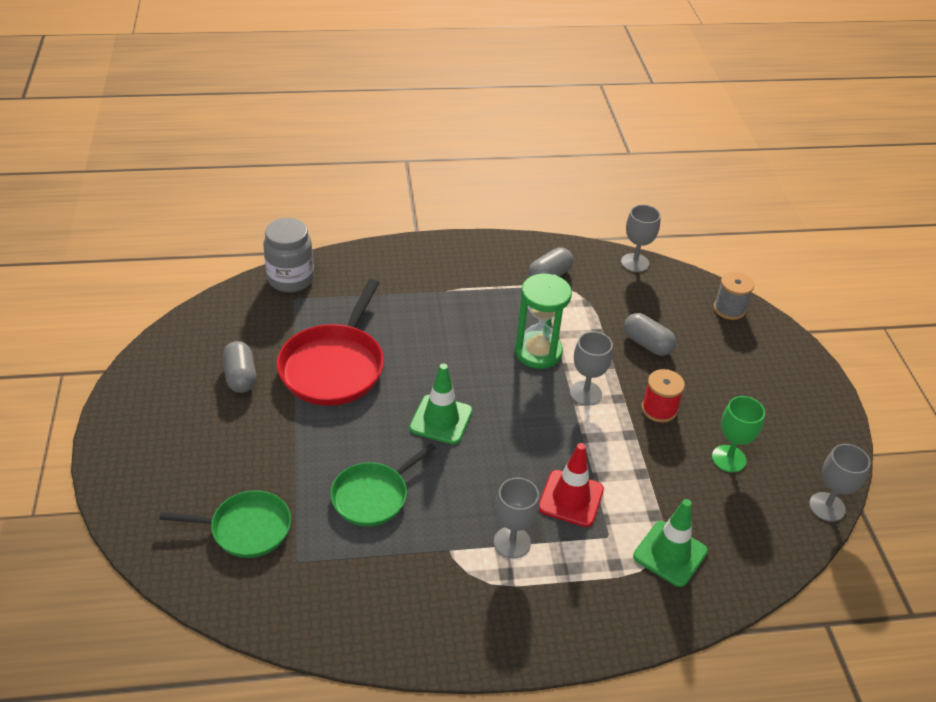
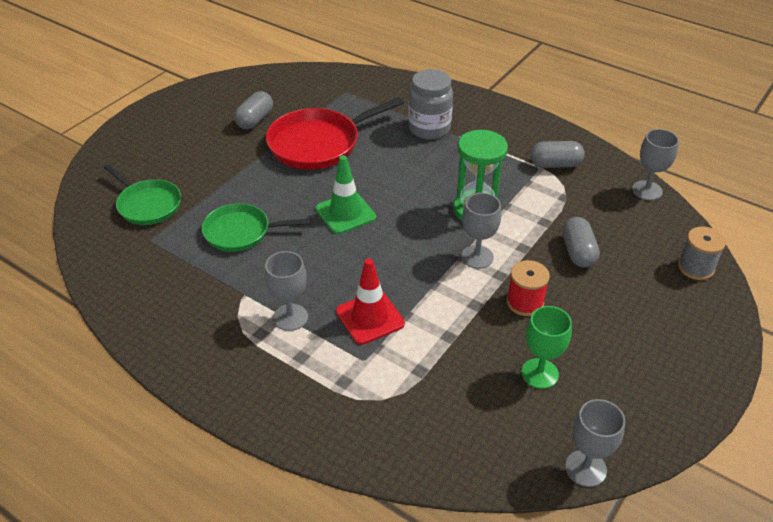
camera: 45 degrees right, 0 degrees up
grey jar [263,218,314,292] -> grey jar moved to [408,69,453,140]
green traffic cone [633,499,708,587] -> none

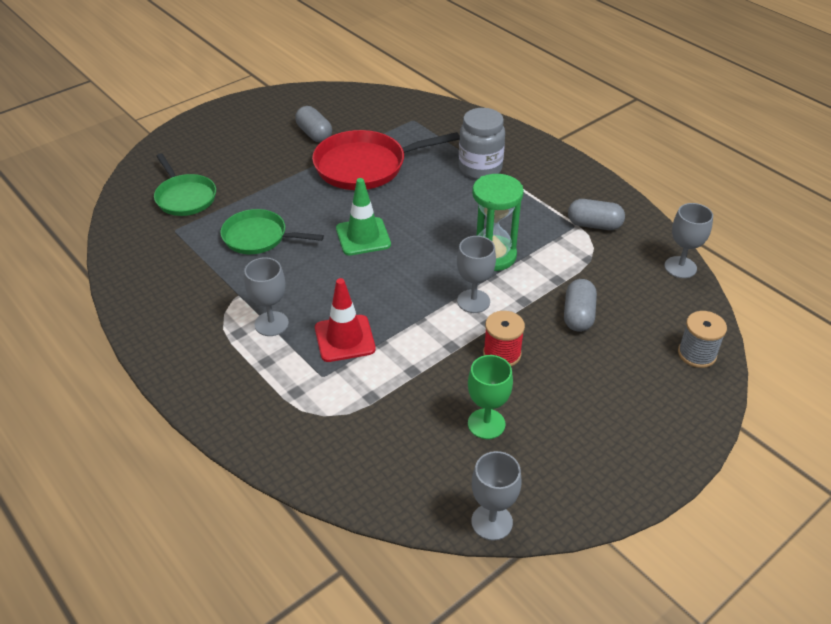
camera: 15 degrees right, 0 degrees up
grey capsule [234,91,273,129] -> grey capsule turned 75 degrees counterclockwise [295,106,332,142]

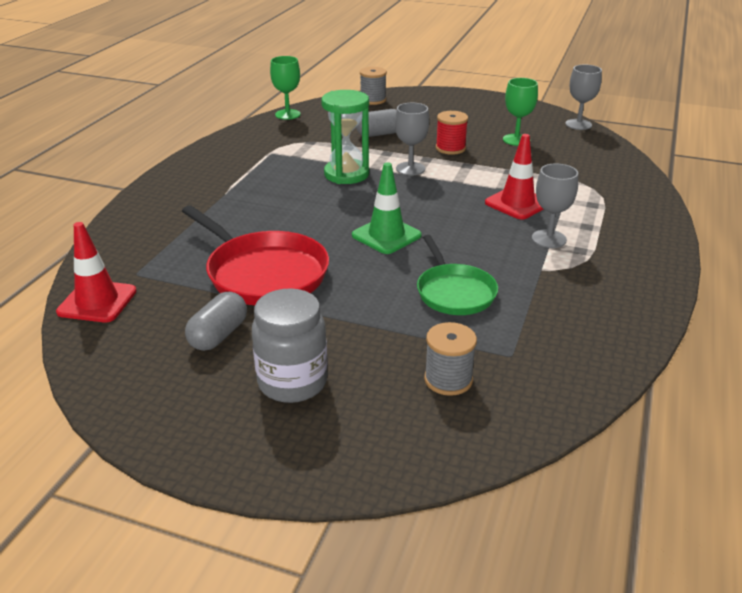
camera: 120 degrees left, 10 degrees down
green pan [154,154,216,216] -> grey spool [424,322,477,396]
grey jar [459,108,505,179] -> grey jar moved to [252,288,328,403]
grey capsule [568,199,625,230] -> none
grey goblet [664,203,713,278] -> green goblet [270,56,301,120]
none -> red traffic cone [56,222,137,322]

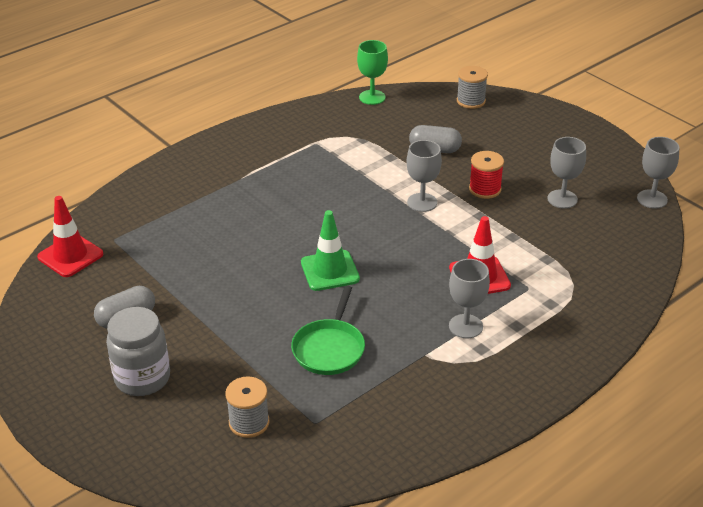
camera: 30 degrees right, 5 degrees up
red pan [182,205,329,305] -> none
green hourglass [321,90,369,184] -> none
green goblet [503,78,538,146] -> grey goblet [547,137,586,208]

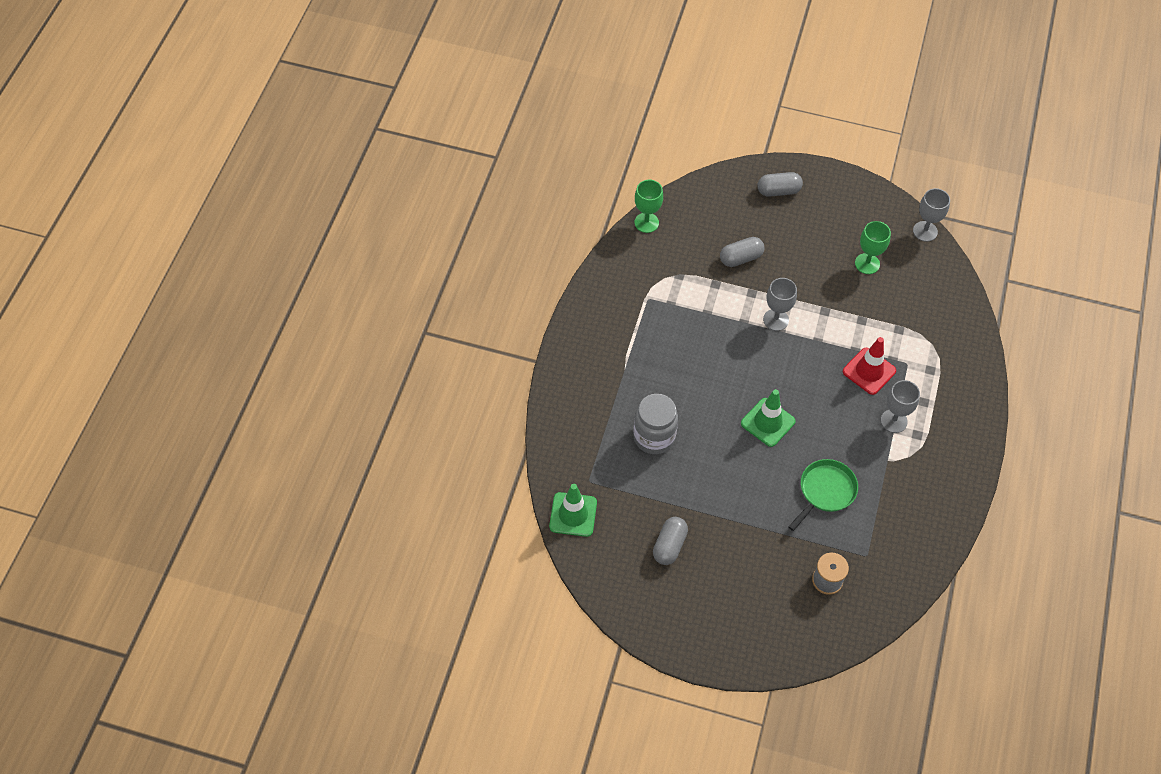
camera: 35 degrees left, 20 degrees up
red traffic cone [37,196,103,277] -> green traffic cone [549,484,597,537]
grey jar [106,307,170,396] -> grey jar moved to [633,394,678,454]
green pan [291,286,365,375] -> green pan turned 120 degrees counterclockwise [788,459,858,531]
grey spool [457,66,488,109] -> none
red spool [469,151,504,199] -> none
grey goblet [547,137,586,208] -> green goblet [855,221,891,274]
none -> grey capsule [758,172,803,197]

